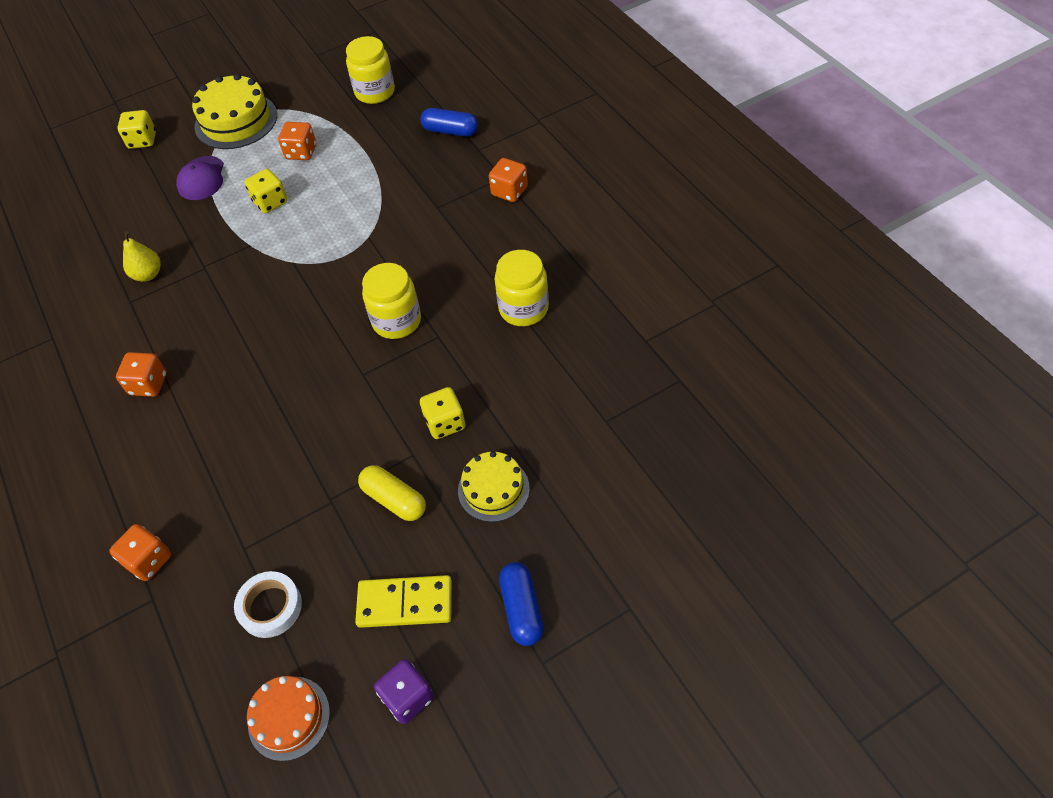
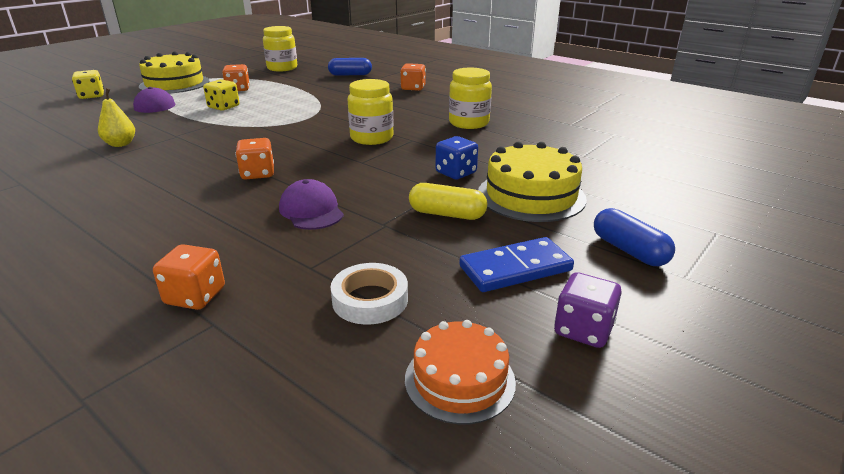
camera: 25 degrees left, 25 degrees down
orange dice [116,352,167,397] -> orange dice moved to [235,138,274,180]
yellow domino [355,575,452,628] -> blue domino [459,237,574,292]
yellow dice [420,387,465,439] -> blue dice [435,136,478,179]
yellow cake [458,451,530,522] -> yellow cake [478,141,587,222], size x1.58
none -> purple cap [279,179,344,230]

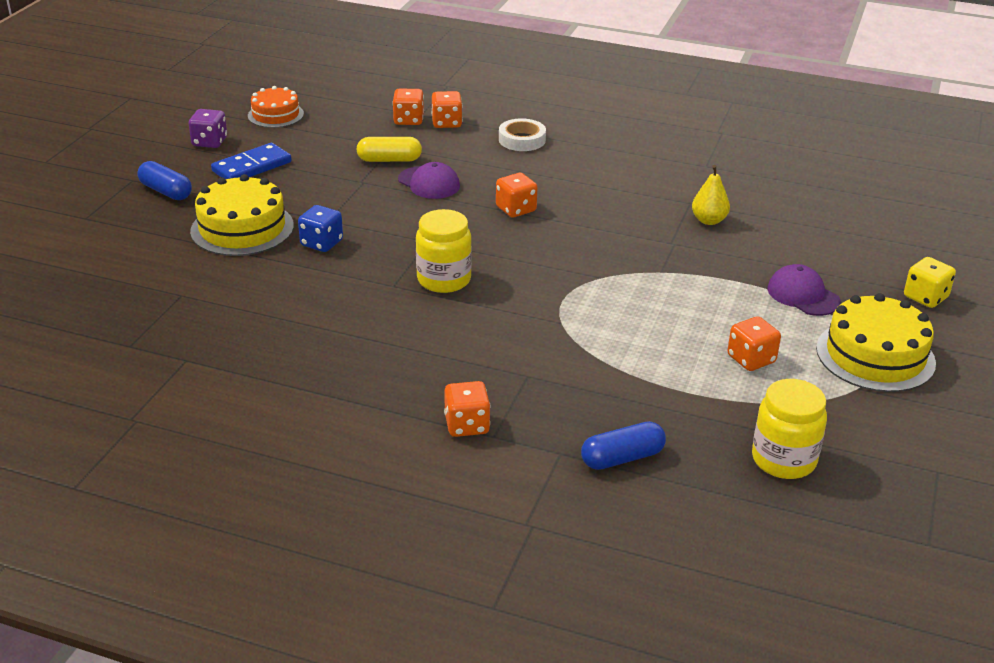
camera: 160 degrees right, 5 degrees up
yellow dice [203,79,239,111] -> none
white tape [331,263,408,325] -> white tape moved to [499,118,546,151]
yellow capsule [409,183,487,220] -> yellow capsule moved to [356,137,422,162]
yellow jar [449,68,492,129] -> none
none -> orange dice [392,88,424,125]

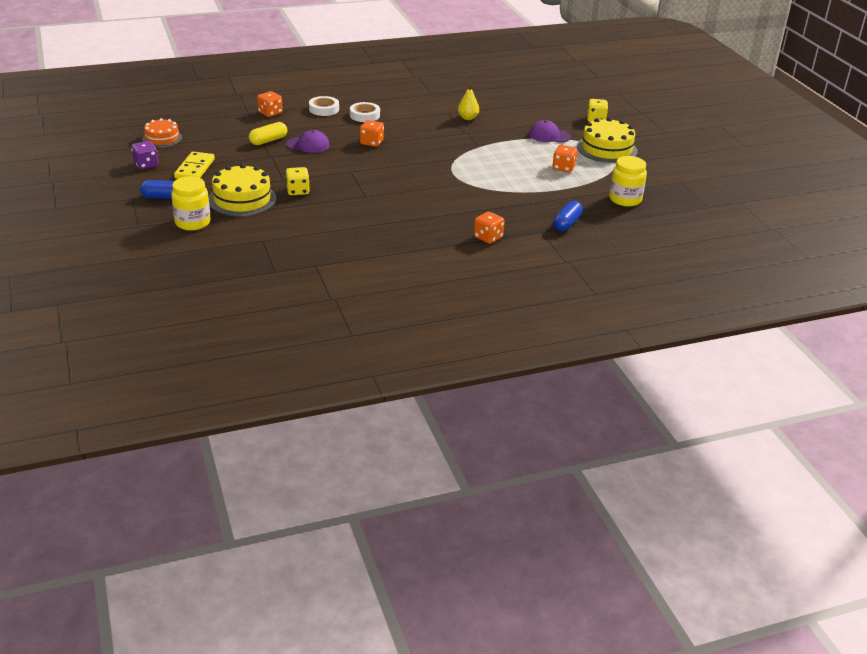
camera: 40 degrees left, 0 degrees up
blue domino [211,143,292,179] -> yellow domino [174,152,215,179]
blue dice [298,205,343,252] -> yellow dice [285,167,310,195]
orange dice [392,88,424,125] -> none
yellow jar [416,209,472,293] -> yellow jar moved to [171,176,211,231]
none -> white tape [350,102,380,122]

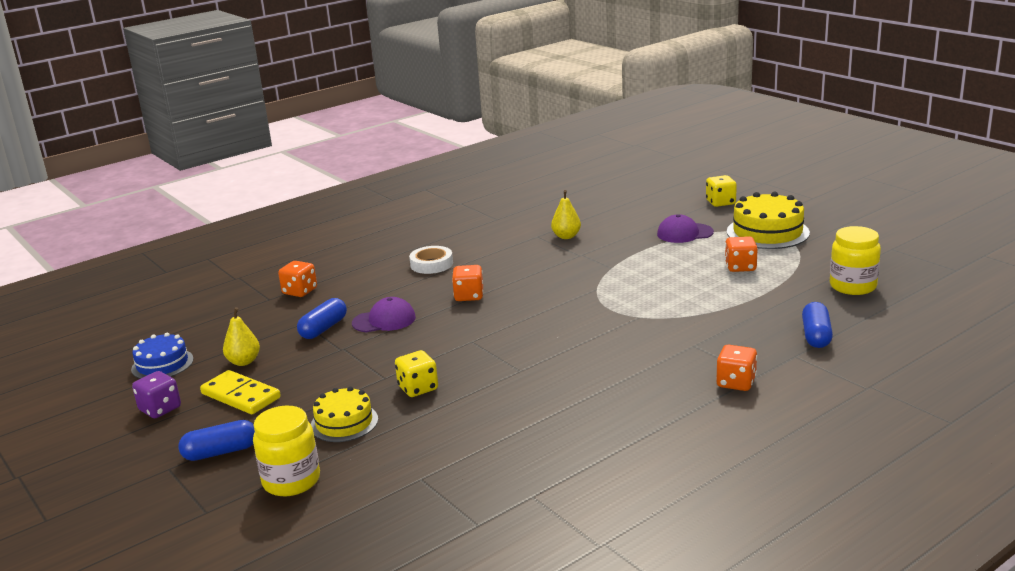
camera: 15 degrees left, 10 degrees down
orange cake [142,118,182,148] -> blue cake [131,333,194,379]
yellow domino [174,152,215,179] -> yellow domino turned 45 degrees counterclockwise [200,370,281,414]
yellow cake [209,164,277,217] -> yellow cake [311,387,378,442], size x0.63
yellow capsule [249,122,287,145] -> blue capsule [297,298,347,339]
white tape [309,96,339,116] -> none
none -> yellow pear [223,307,260,366]

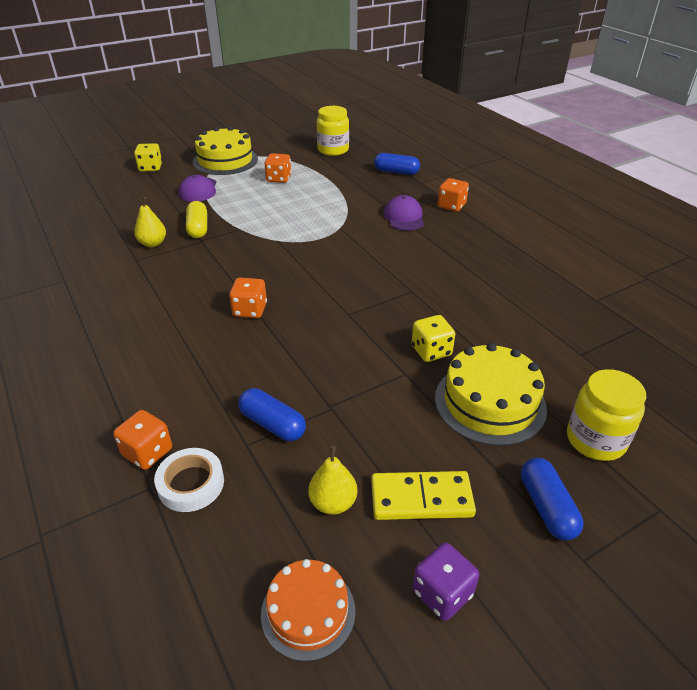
camera: 85 degrees left, 15 degrees up
blue cake [131,333,194,379] -> orange cake [261,559,356,662]
yellow domino [200,370,281,414] -> yellow domino turned 45 degrees clockwise [371,471,476,520]
yellow cake [311,387,378,442] -> yellow cake [435,343,547,446], size x1.58
purple cap [352,297,416,332] -> purple cap moved to [384,195,424,231]
white tape [409,246,453,274] -> white tape moved to [154,448,224,512]
none -> yellow capsule [186,201,207,238]

